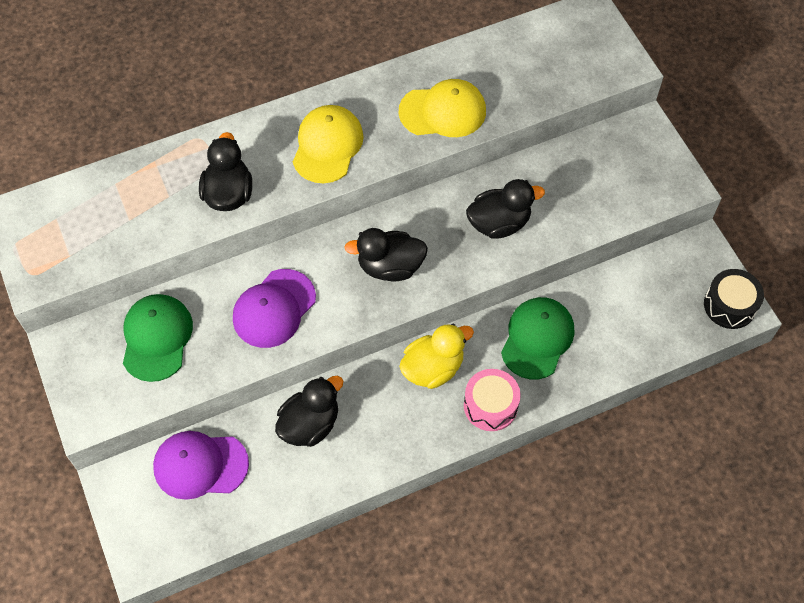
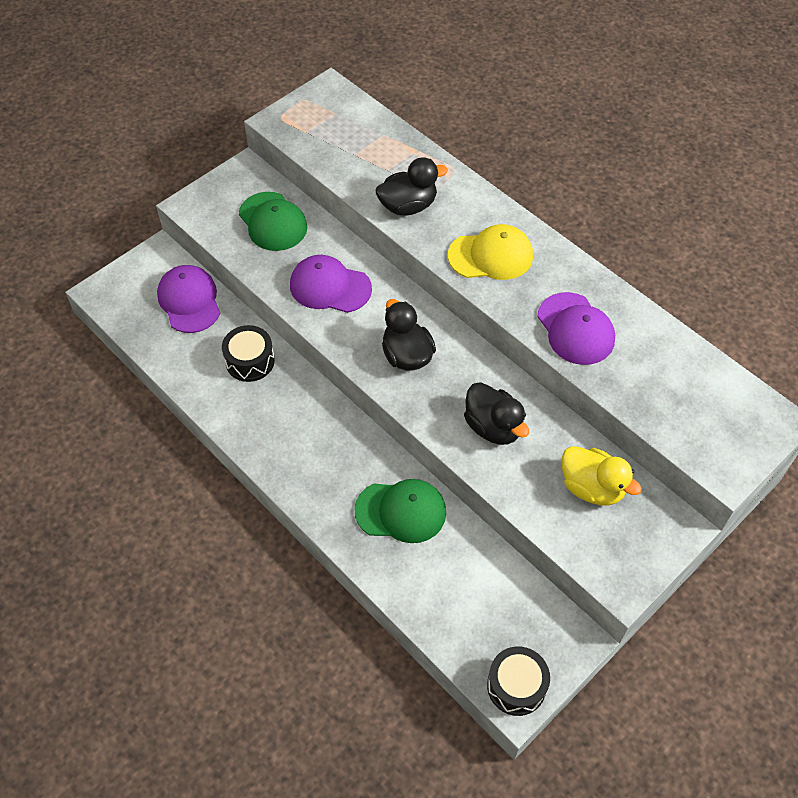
camera: 70 degrees right, 5 degrees down
green cap [123,294,193,382] -> green cap turned 75 degrees clockwise [239,192,307,251]
black duck [275,376,343,447] -> black drum [222,325,275,382]
yellow cap [399,79,486,137] -> purple cap [537,292,615,365]
yellow duck [399,323,474,389] -> yellow duck moved to [562,446,642,506]
pink drum [464,369,521,431] -> none

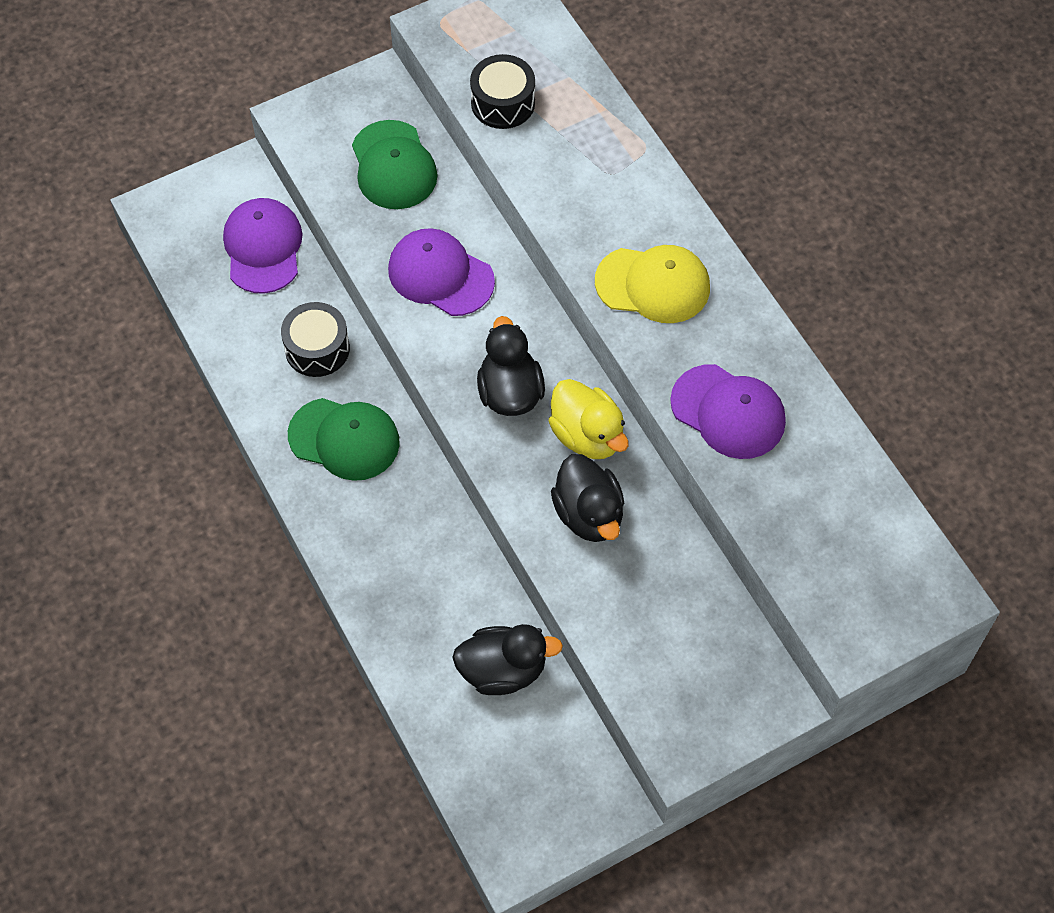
camera: 15 degrees right, 5 degrees up
green cap [355,479,446,543] -> green cap moved to [288,398,400,481]
black duck [375,157,448,216] -> black duck moved to [452,624,563,695]
black drum [487,646,550,716] -> black drum moved to [470,54,535,129]
purple cap [537,292,615,365] -> purple cap turned 45 degrees counterclockwise [670,364,786,459]
yellow duck [562,446,642,506] -> yellow duck moved to [549,379,629,459]

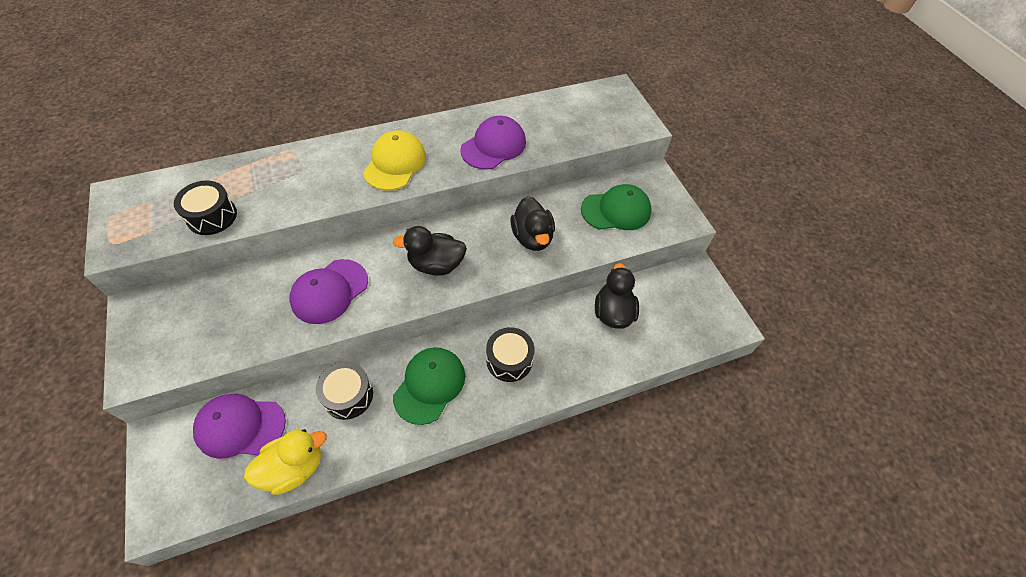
camera: 85 degrees left, 5 degrees down
green cap [352,120,438,209] -> green cap moved to [581,184,652,230]
yellow duck [549,379,629,459] -> yellow duck moved to [244,429,327,495]
black duck [551,454,624,542] -> black duck turned 90 degrees clockwise [510,196,555,251]
none -> black drum [486,327,535,382]

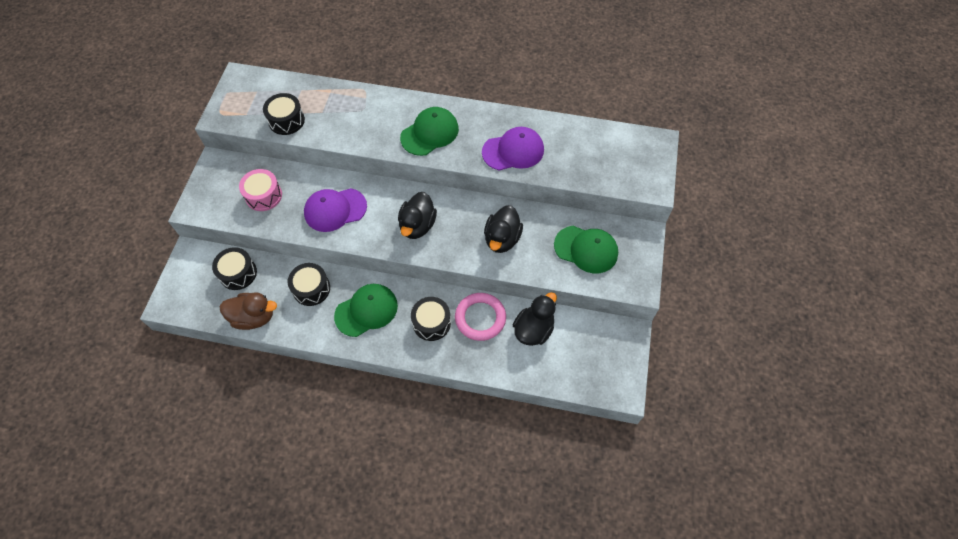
camera: 35 degrees right, 5 degrees up
purple cap [193,394,286,459] -> black drum [212,247,257,290]
yellow duck [244,429,327,495] -> brown duck [219,292,277,330]
yellow cap [363,130,426,191] -> green cap [400,107,459,156]
black duck [393,226,467,276] -> black duck turned 105 degrees counterclockwise [398,192,437,239]
none -> pink drum [239,169,282,211]
none -> pink ring [455,293,506,341]

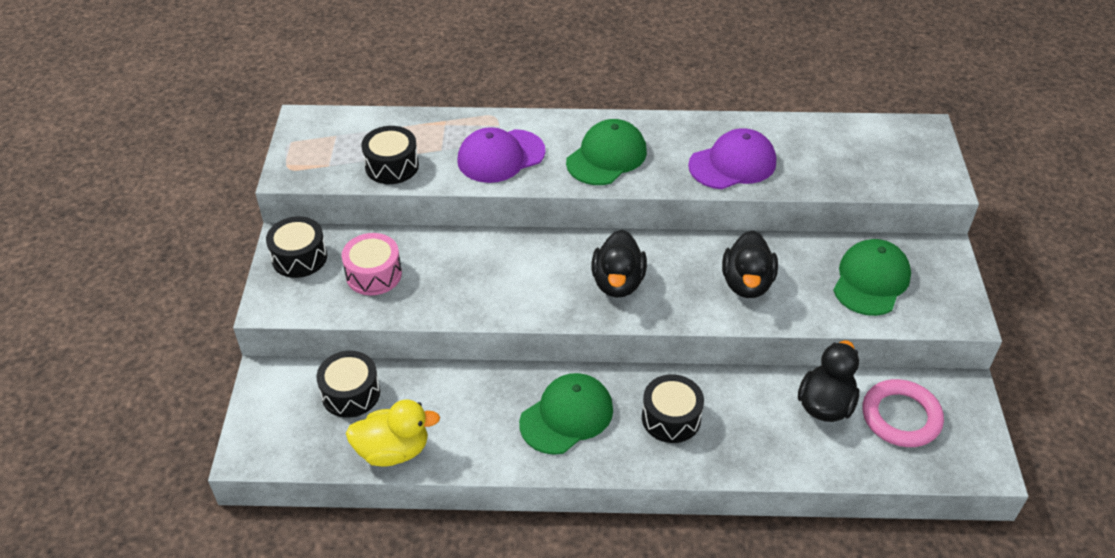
camera: 10 degrees left, 15 degrees down
brown duck [219,292,277,330] -> yellow duck [346,400,440,467]
black drum [288,263,330,306] -> black drum moved to [266,216,327,278]
purple cap [304,188,367,232] -> purple cap moved to [457,127,546,183]
pink ring [455,293,506,341] -> pink ring moved to [863,379,944,447]
green cap [554,226,618,273] -> green cap turned 75 degrees counterclockwise [833,239,911,316]

